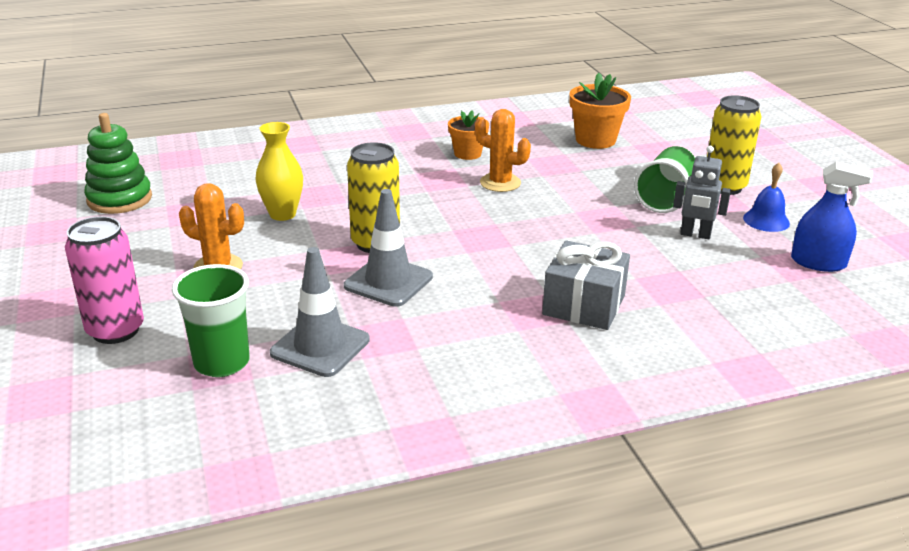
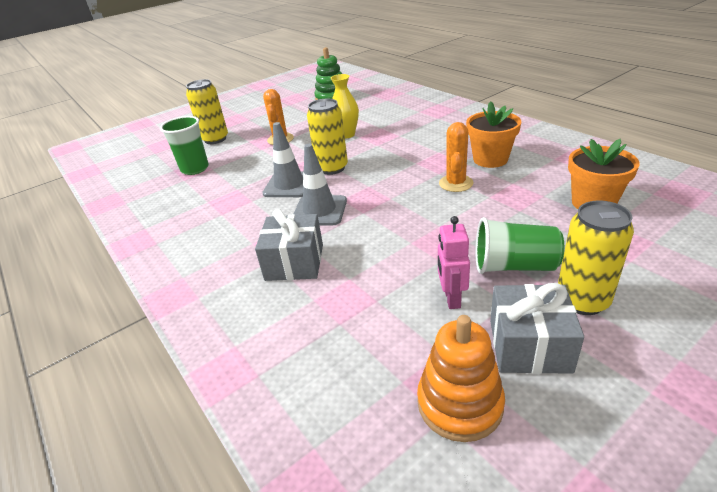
camera: 75 degrees right, 5 degrees up
pink can [65,217,144,344] -> yellow can [186,79,228,144]
grey traffic cone [270,247,370,377] -> grey traffic cone moved to [294,144,347,225]
orange flower pot [448,110,489,160] -> orange flower pot [466,101,521,168], size x1.52
grey robot [673,146,731,239] -> pink robot [438,216,470,309]
blue bell [743,163,790,232] -> grey gift [490,283,584,374]
blue spray bottle [791,162,873,272] -> orange stacking toy [417,315,505,442]

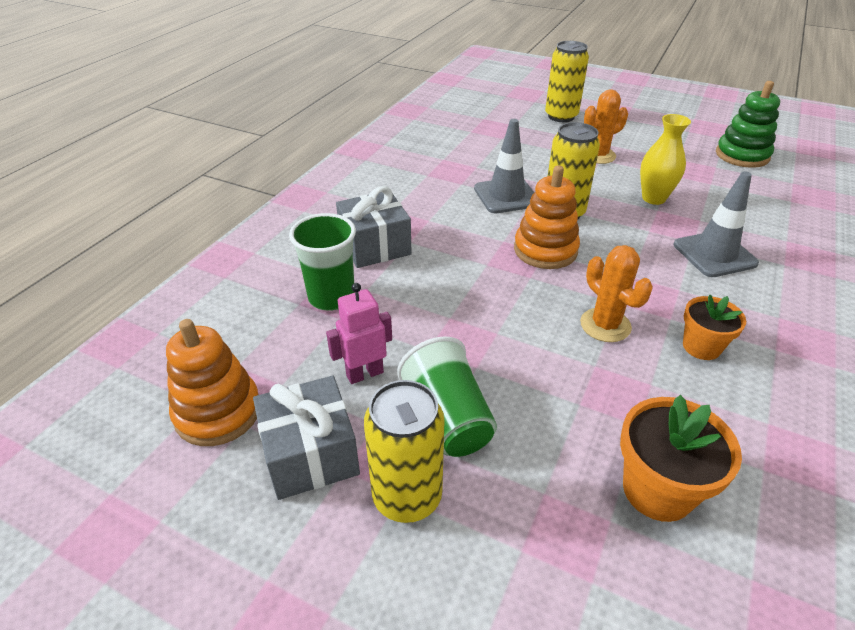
camera: 60 degrees right, 5 degrees up
green cup [160,116,209,175] -> green cup moved to [289,213,356,311]
grey traffic cone [294,144,347,225] -> grey traffic cone moved to [674,171,759,277]
orange cactus [439,122,474,192] -> orange cactus turned 75 degrees clockwise [580,245,653,342]
orange flower pot [466,101,521,168] -> orange flower pot [683,294,746,360], size x0.66
none -> orange stacking toy [514,165,580,269]

